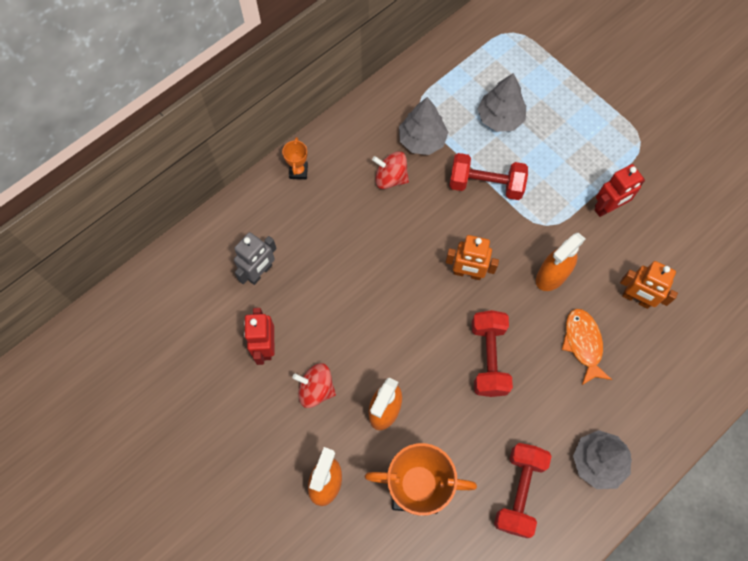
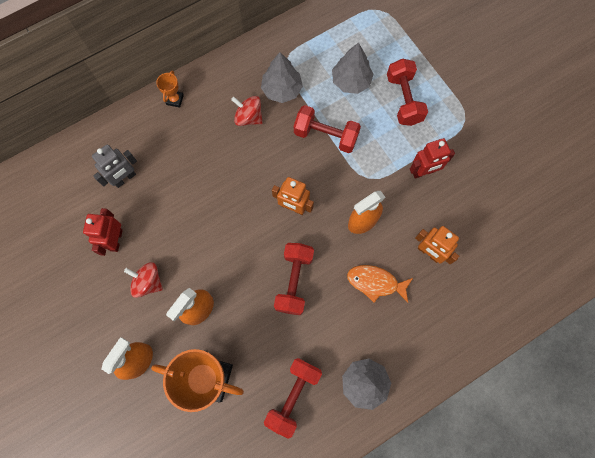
camera: 10 degrees right, 5 degrees up
orange fish [562,309,612,386] -> orange fish turned 75 degrees counterclockwise [347,265,413,303]
none -> red dumbbell [387,59,428,126]

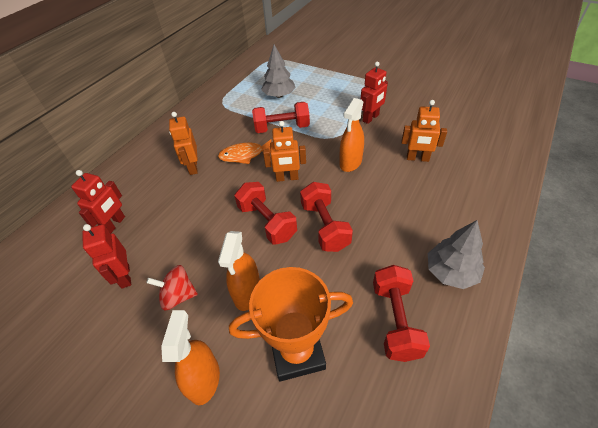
camera: 25 degrees left, 25 degrees down
grey robot [92,144,137,188] -> red robot [71,170,125,234]
orange trophy [156,70,184,108] -> none
red spinning top [231,96,263,126] -> none
grey tree [261,52,303,103] -> none
orange fish [347,265,413,303] -> orange fish moved to [218,139,272,164]
red dumbbell [387,59,428,126] -> red dumbbell moved to [234,182,297,245]
none -> orange robot [169,112,198,175]

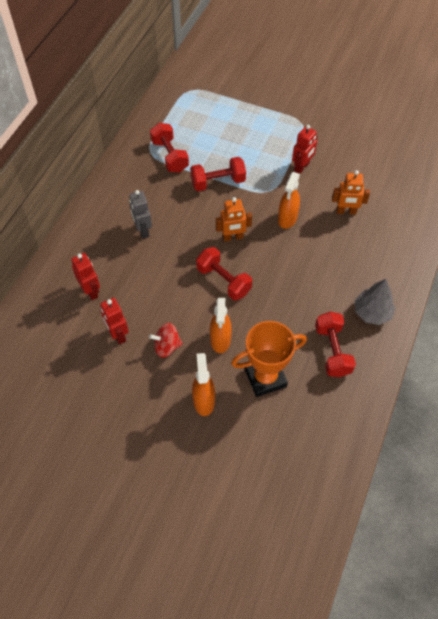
camera: 10 degrees left, 10 degrees up
red robot [71,170,125,234] -> red robot turned 45 degrees counterclockwise [71,253,100,300]
orange robot [169,112,198,175] -> grey robot [129,190,152,239]
orange fish [218,139,272,164] -> none
grey tree [261,45,296,98] -> none
red dumbbell [300,182,353,252] -> red dumbbell moved to [150,123,189,172]

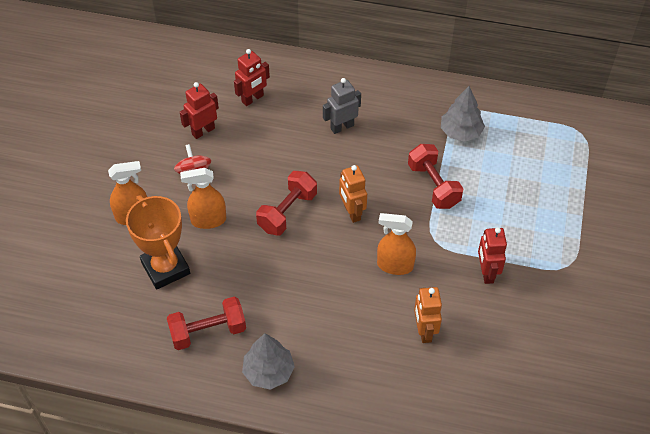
camera: 80 degrees right, 5 degrees down
red dumbbell [150,123,189,172] -> grey tree [441,86,485,142]
red robot [292,125,318,174] -> red robot turned 60 degrees clockwise [478,227,507,284]

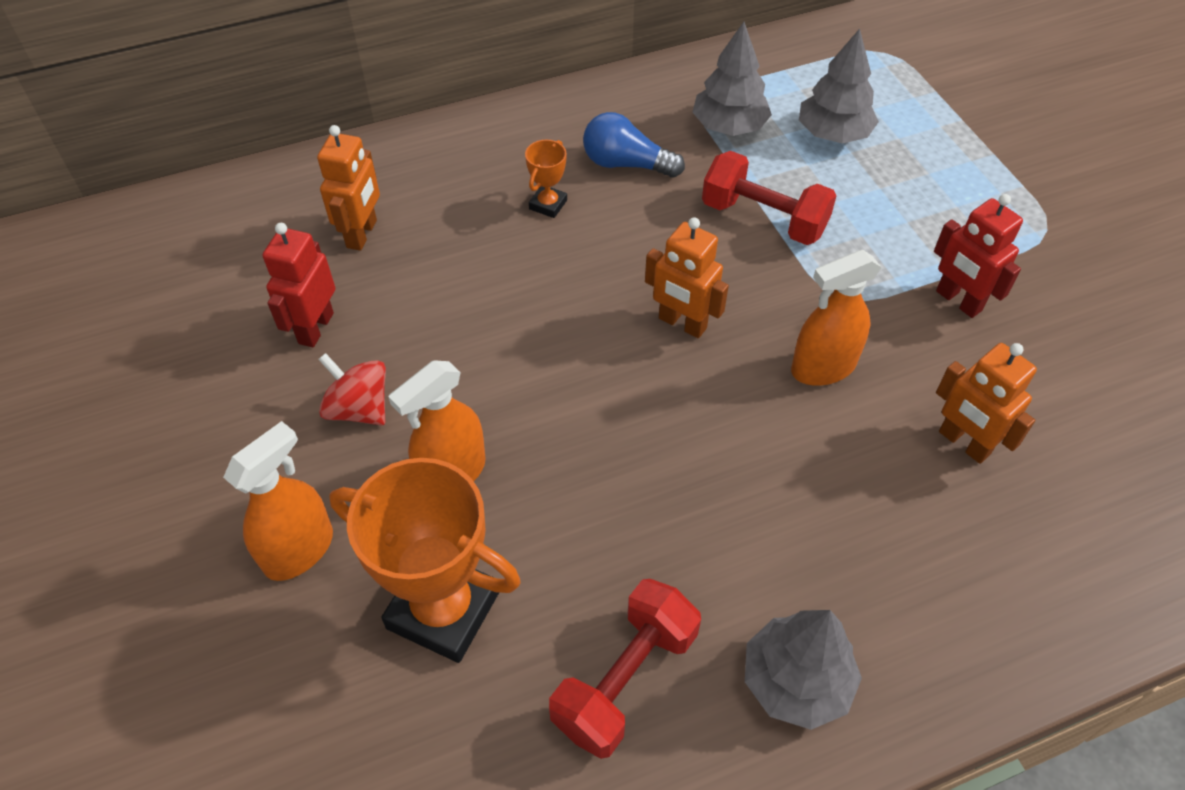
camera: 35 degrees left, 0 degrees up
red robot [234,49,270,106] -> orange robot [317,125,380,251]
red dumbbell [256,171,317,236] -> none
grey robot [323,78,361,134] -> orange trophy [525,140,567,218]
none -> blue light bulb [583,112,685,178]
none -> grey tree [799,29,879,144]

